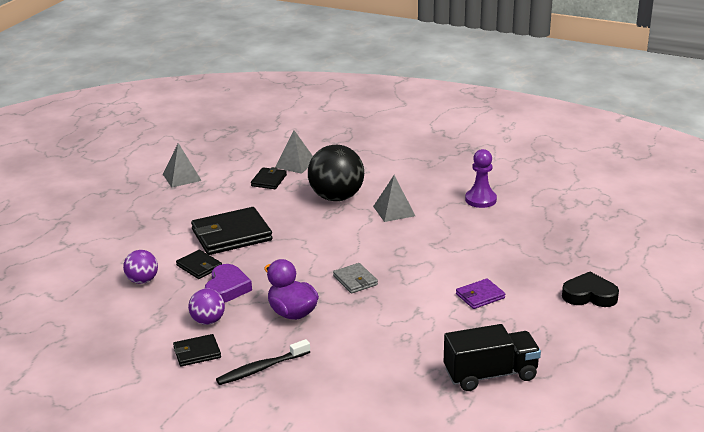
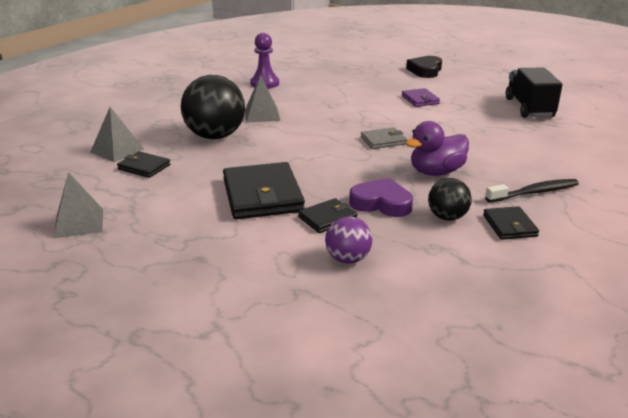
camera: 80 degrees left, 0 degrees up
purple ball [188,289,225,325] -> black ball [428,178,472,220]
black toothbrush [216,339,310,385] -> black toothbrush turned 90 degrees counterclockwise [485,179,579,202]

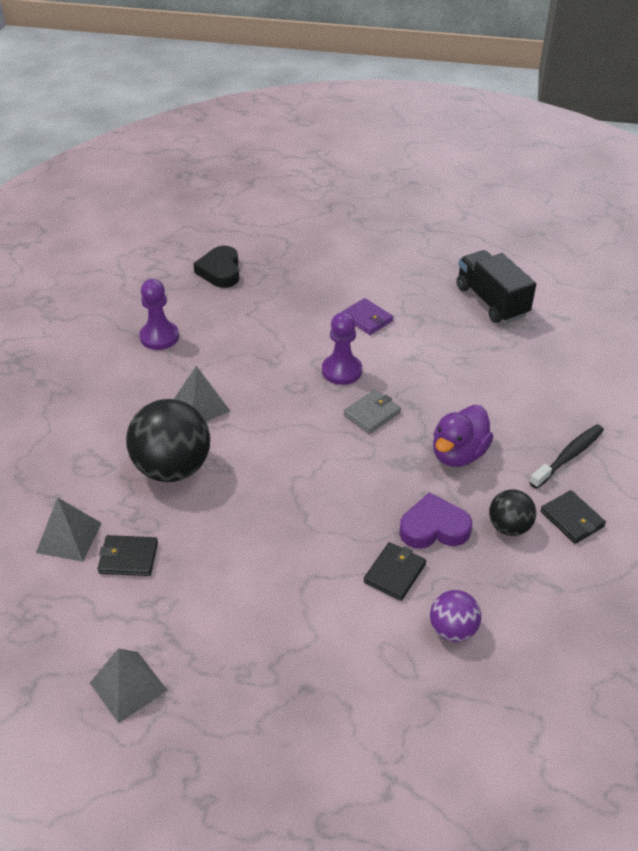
camera: 25 degrees left, 15 degrees up
black wallet [223,162,305,219] -> none
black heart [406,56,442,78] -> black heart moved to [193,246,239,288]
none -> purple pawn [322,312,362,385]

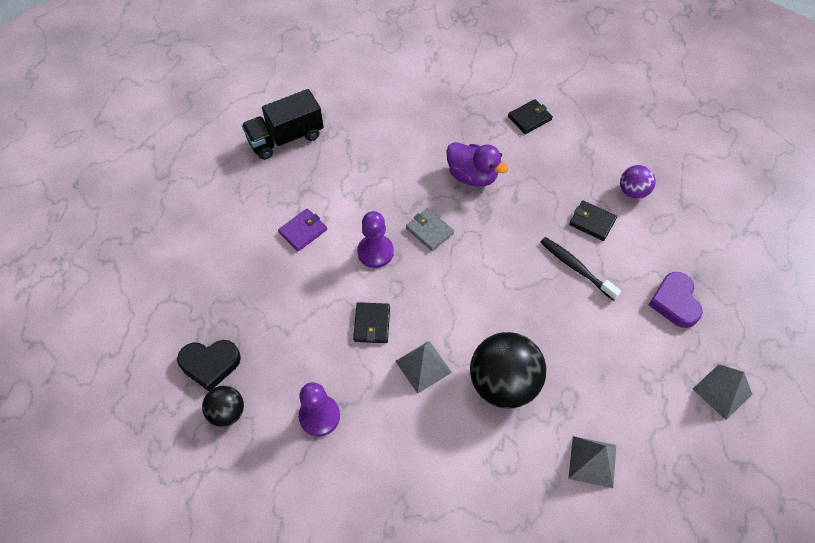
camera: 90 degrees left, 15 degrees up
black wallet [98,535,158,576] -> black wallet moved to [353,302,390,343]
purple heart [399,492,472,549] -> purple heart moved to [648,272,703,328]
black ball [489,489,536,536] -> black ball moved to [202,386,244,427]
black toothbrush [529,424,604,489] -> black toothbrush moved to [541,237,621,301]

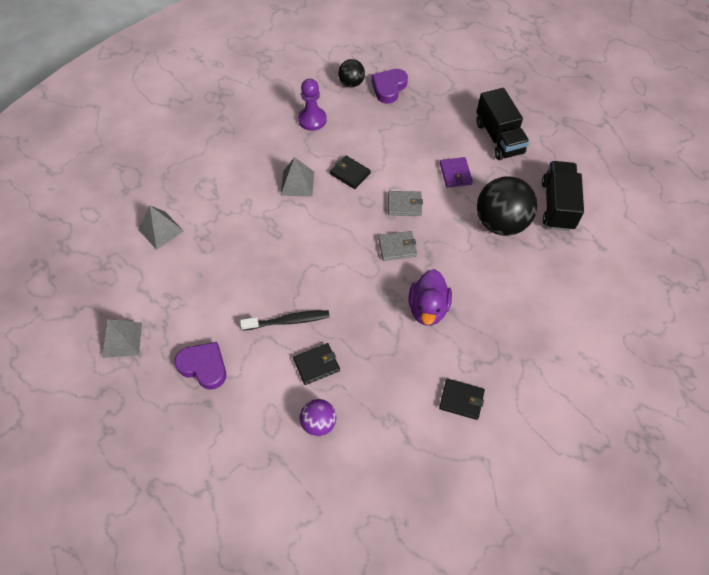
camera: 125 degrees right, 0 degrees up
black heart [177,340,241,391] -> purple heart [372,69,408,104]
purple pawn [357,211,394,268] -> grey wallet [388,191,423,216]
purple duck [446,142,509,187] -> purple duck turned 60 degrees counterclockwise [408,269,452,326]
black ball [470,332,546,408] -> black ball moved to [477,176,537,236]
black wallet [508,99,553,134] -> black wallet turned 75 degrees counterclockwise [439,379,485,420]
none -> black truck [476,88,530,160]

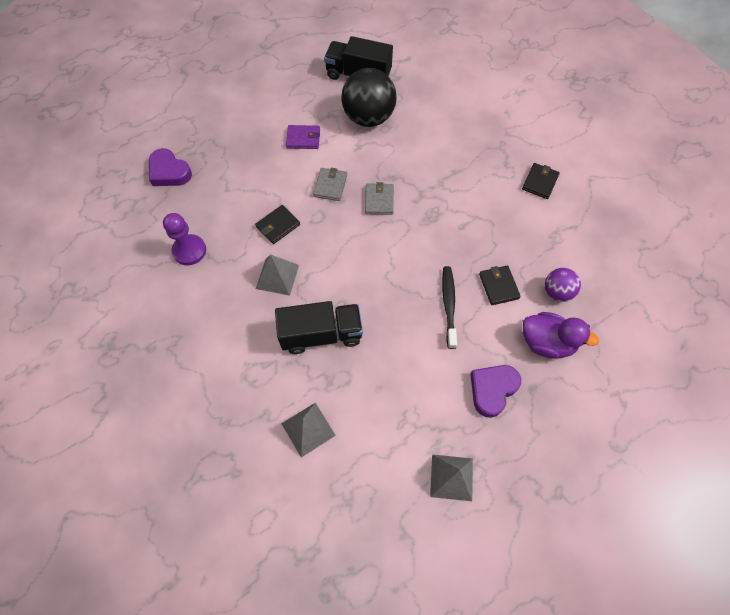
camera: 80 degrees left, 5 degrees up
black ball [338,59,365,87] -> none
purple duck [408,269,452,326] -> purple duck moved to [523,312,599,359]
black truck [476,88,530,160] -> black truck moved to [275,301,363,354]

